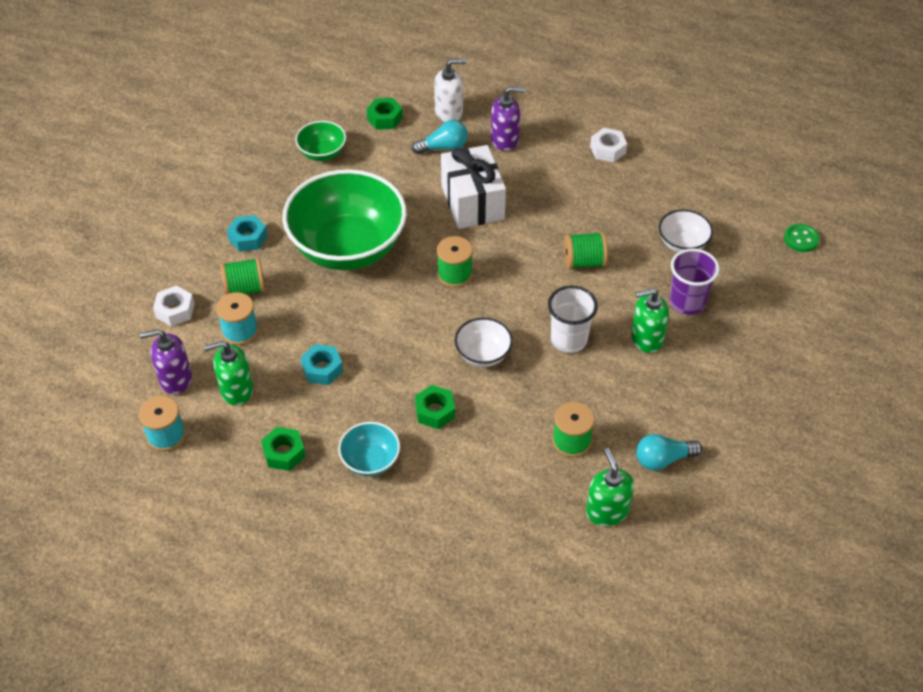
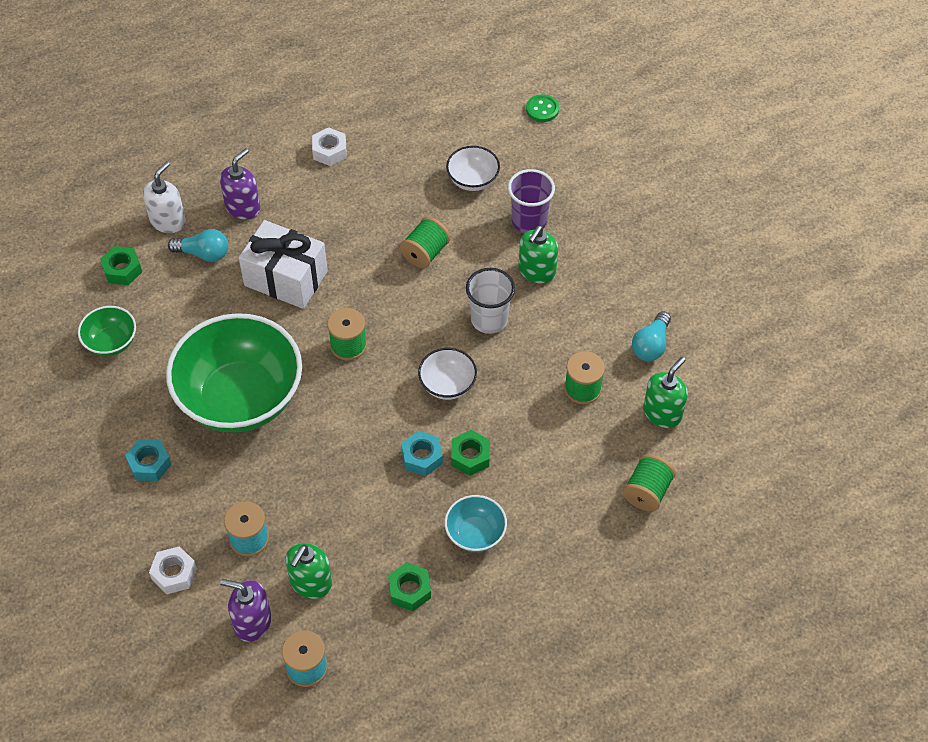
camera: 50 degrees left, 5 degrees up
purple soap dispenser [140,329,192,394] -> purple soap dispenser turned 75 degrees clockwise [220,579,271,642]
green spool [221,257,266,295] -> green spool moved to [623,454,676,511]
turquoise nut [301,344,343,385] -> turquoise nut moved to [401,431,443,476]
turquoise light bulb [412,120,468,154] -> turquoise light bulb turned 75 degrees clockwise [168,229,228,262]
green soap dispenser [586,448,634,526] -> green soap dispenser turned 105 degrees clockwise [643,357,688,428]

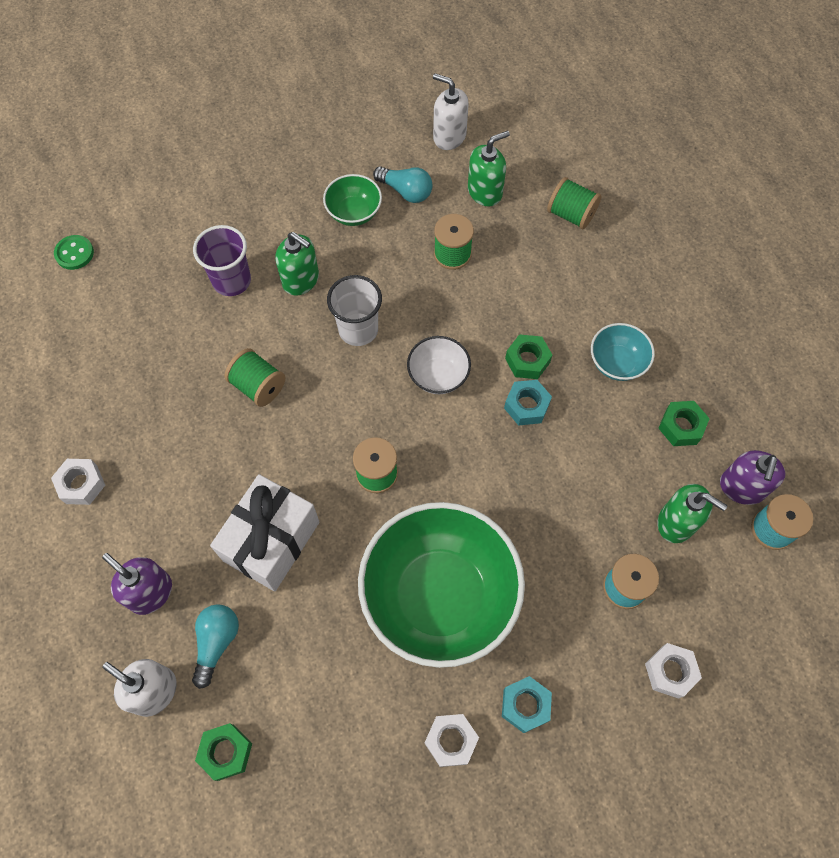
camera: 85 degrees left, 10 degrees up
green bowl [78,306,136,356] -> green bowl moved to [323,174,382,226]
purple soap dispenser [220,579,271,642] -> purple soap dispenser moved to [720,450,785,505]
white bowl [446,146,500,191] -> none
green soap dispenser [643,357,688,428] -> green soap dispenser turned 105 degrees clockwise [468,131,510,206]
none -> white nut [425,714,479,767]
none -> white soap dispenser [433,73,469,150]

